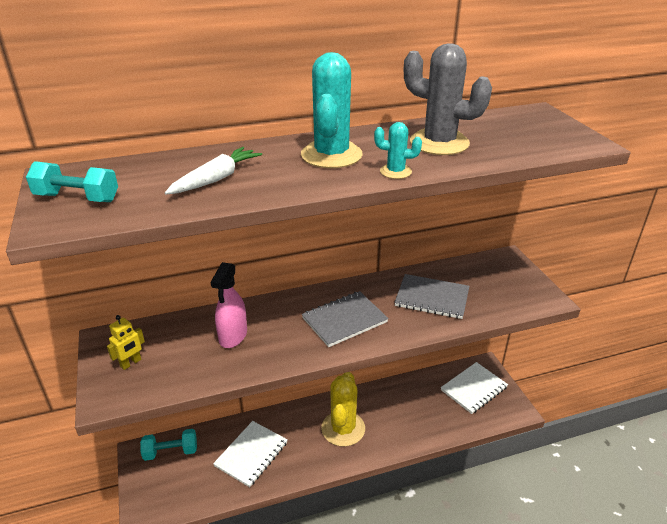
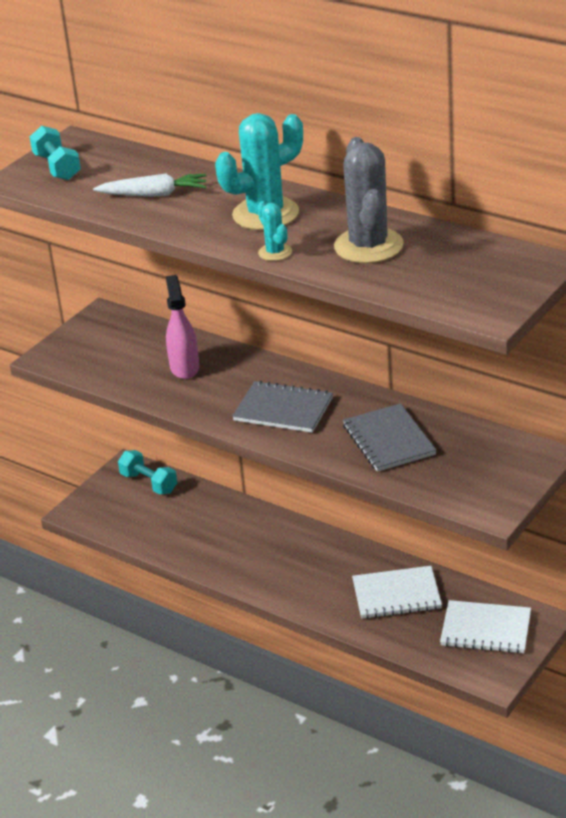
camera: 55 degrees right, 0 degrees up
yellow robot [107,315,145,370] -> none
pink spray bottle [211,262,247,348] -> pink spray bottle turned 105 degrees clockwise [166,275,199,379]
white notebook [213,421,288,487] -> white notebook moved to [352,566,442,619]
yellow cactus [321,372,365,447] -> none

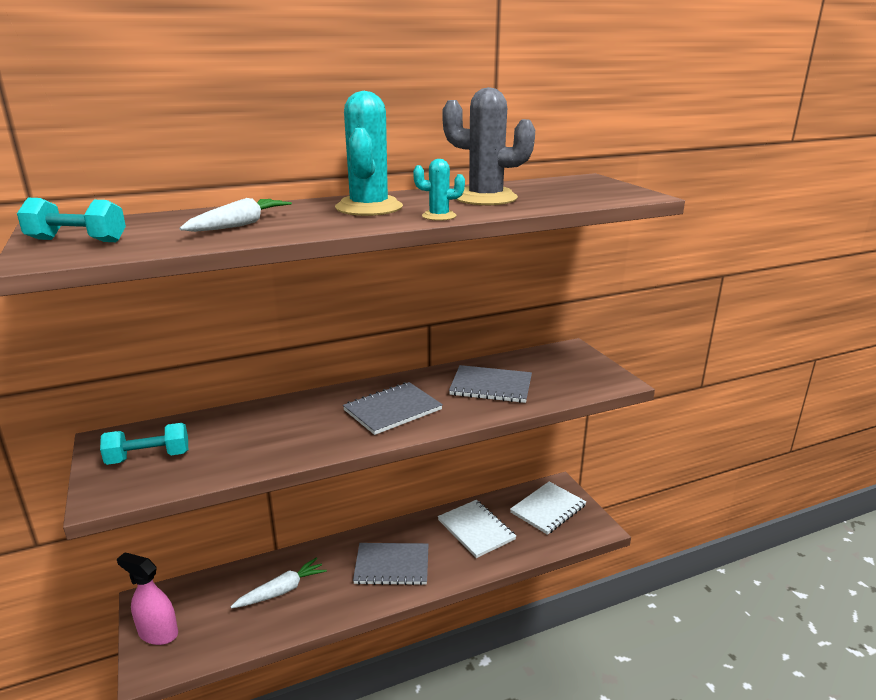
camera: 60 degrees left, 10 degrees down
turquoise dumbbell [118,450,177,494] -> turquoise dumbbell moved to [100,423,188,465]
pink spray bottle [166,275,199,379] -> pink spray bottle moved to [117,552,178,645]
white notebook [352,566,442,619] -> white notebook turned 60 degrees counterclockwise [438,500,516,558]
none -> white carrot [231,558,327,609]
none -> grey notebook [353,543,429,585]

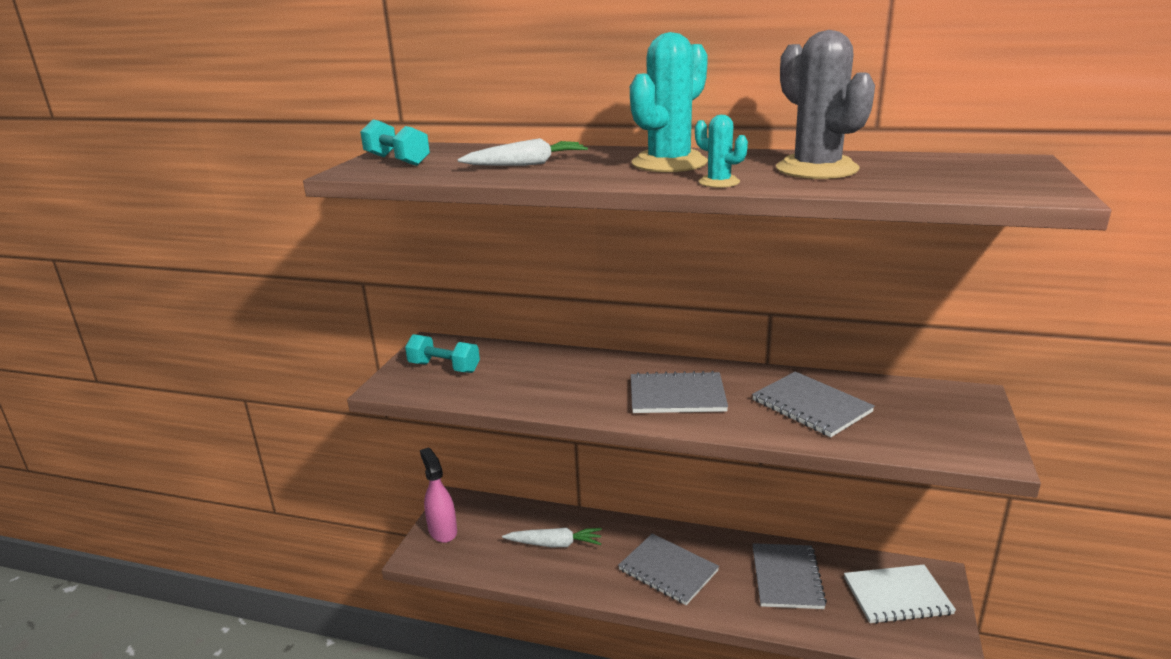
camera: 40 degrees right, 0 degrees up
white notebook [438,500,516,558] -> grey notebook [752,543,827,609]

